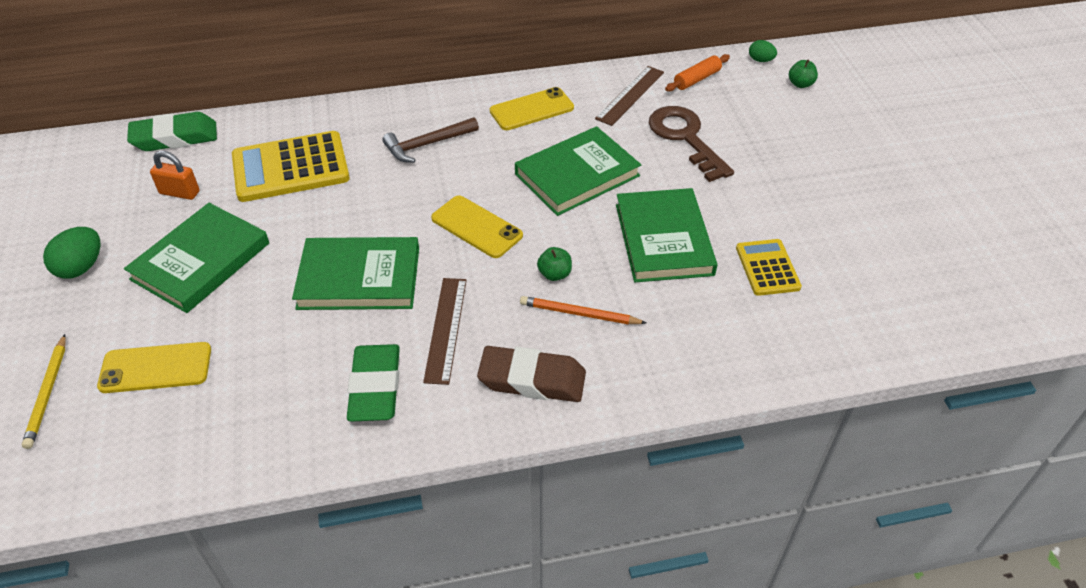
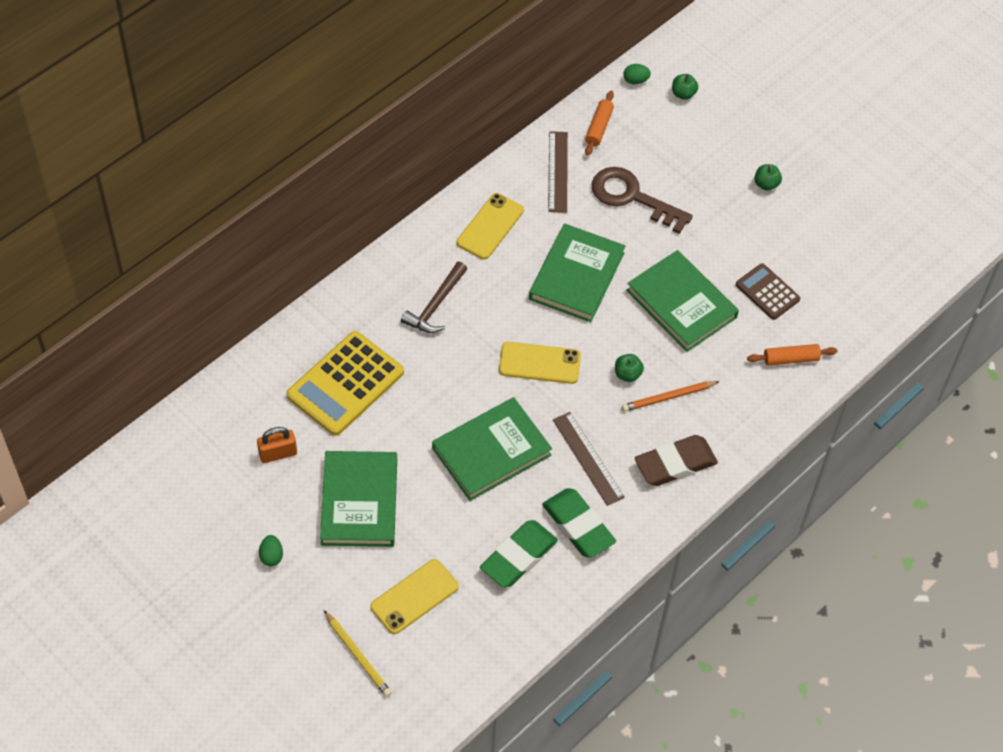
camera: 35 degrees left, 10 degrees up
green egg [43,227,100,279] -> green egg [259,535,283,566], size x0.61
green eraser [127,112,217,151] -> green eraser moved to [480,520,558,588]
yellow calculator [736,239,802,296] -> brown calculator [736,263,800,320]
none -> orange rolling pin [747,344,838,365]
none -> green apple [754,164,782,191]

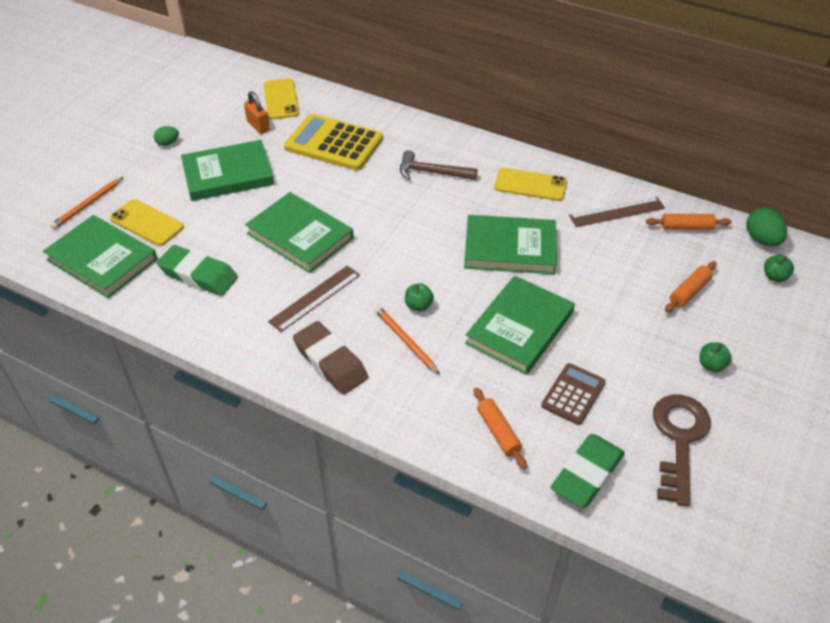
camera: 75 degrees right, 10 degrees down
yellow pencil [324,610,392,697] -> orange pencil [50,177,124,229]
yellow phone [499,342,581,384] -> yellow phone moved to [264,78,299,119]
green eraser [542,488,616,558] -> green eraser moved to [551,434,625,508]
brown key [592,167,693,234] -> brown key moved to [653,395,711,507]
green egg [623,64,651,84] -> green egg [746,208,787,246], size x1.64
none -> green book [43,215,157,298]
none -> orange rolling pin [665,261,717,312]

